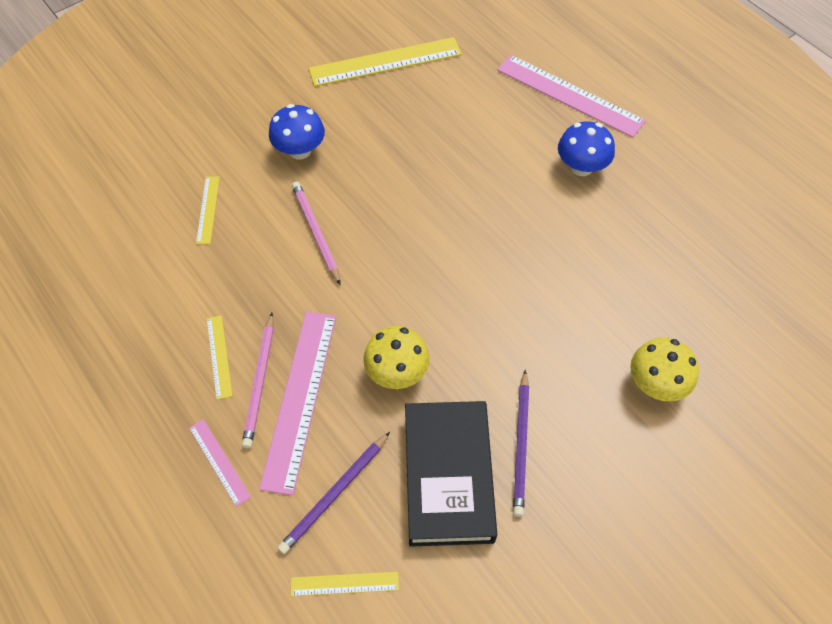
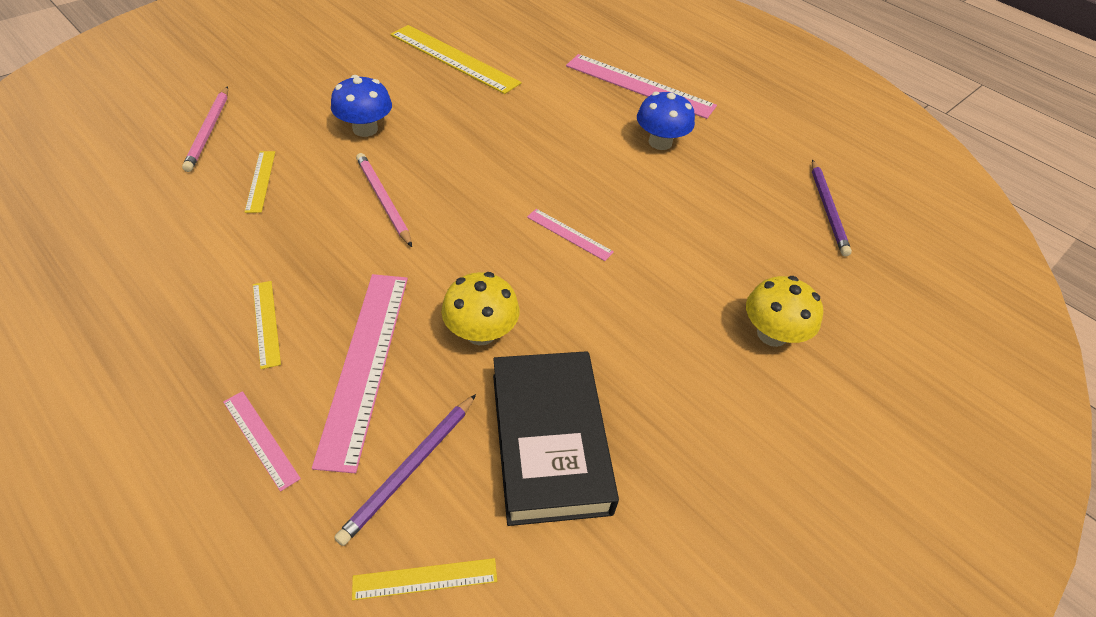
camera: 10 degrees left, 10 degrees down
pink pencil [242,313,274,448] -> pink pencil moved to [182,86,228,172]
yellow ruler [309,37,462,86] -> yellow ruler turned 60 degrees clockwise [391,25,522,94]
purple pencil [513,370,529,517] -> purple pencil moved to [812,160,852,257]
none -> pink ruler [527,209,614,261]

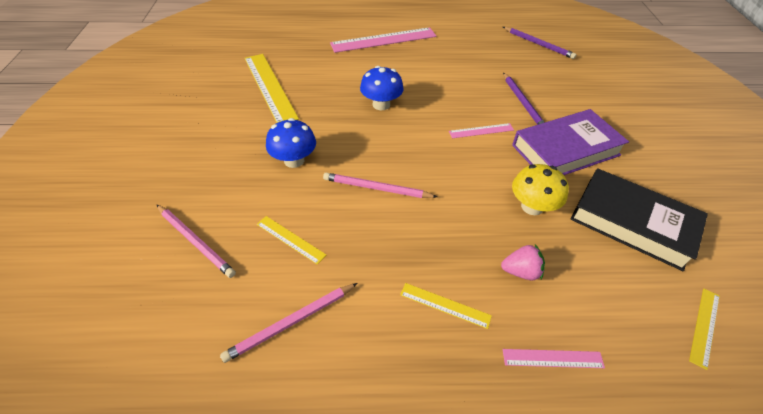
camera: 45 degrees left, 0 degrees up
pink ruler [312,274,408,473] -> pink strawberry [501,244,545,280]
purple pencil [334,394,476,546] -> purple pencil moved to [503,73,545,125]
yellow ruler [391,25,522,94] -> yellow ruler turned 75 degrees clockwise [245,54,299,123]
blue mushroom [637,92,695,150] -> blue mushroom moved to [360,66,404,110]
yellow mushroom [746,276,823,347] -> none
none -> pink pencil [220,283,357,363]
none -> purple book [512,109,629,175]

